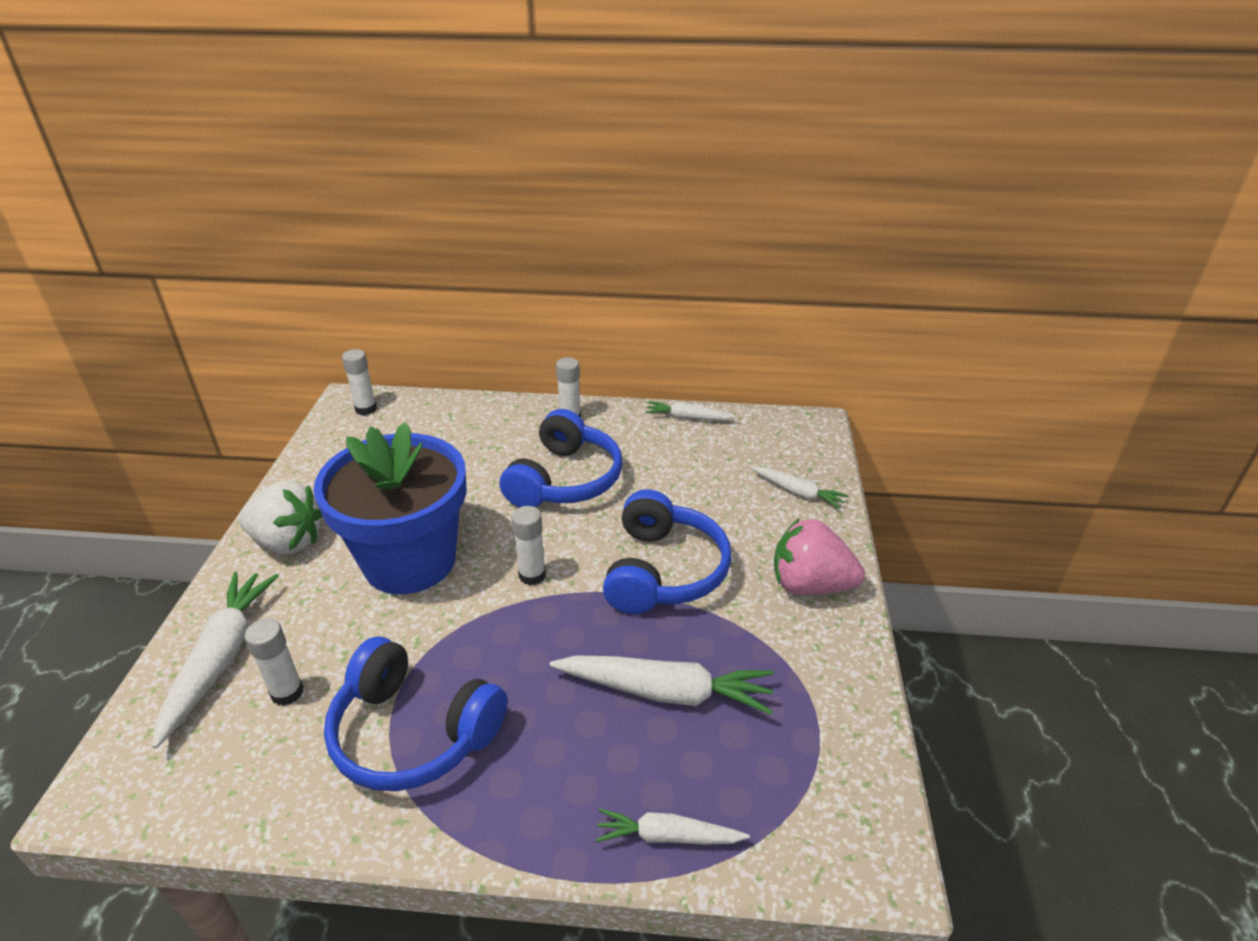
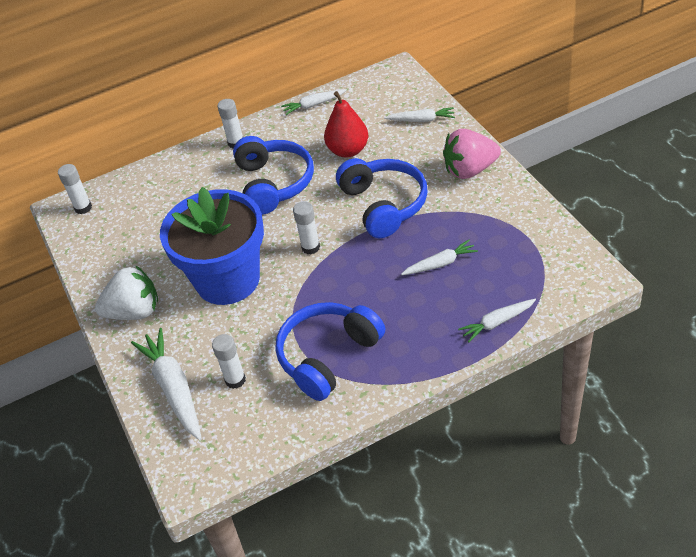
camera: 25 degrees left, 10 degrees up
blue headphones [324,636,507,791] -> blue headphones turned 135 degrees clockwise [275,302,385,401]
white carrot [550,655,774,715] -> white carrot [401,239,478,275], size x0.58
none -> red pear [324,91,368,157]

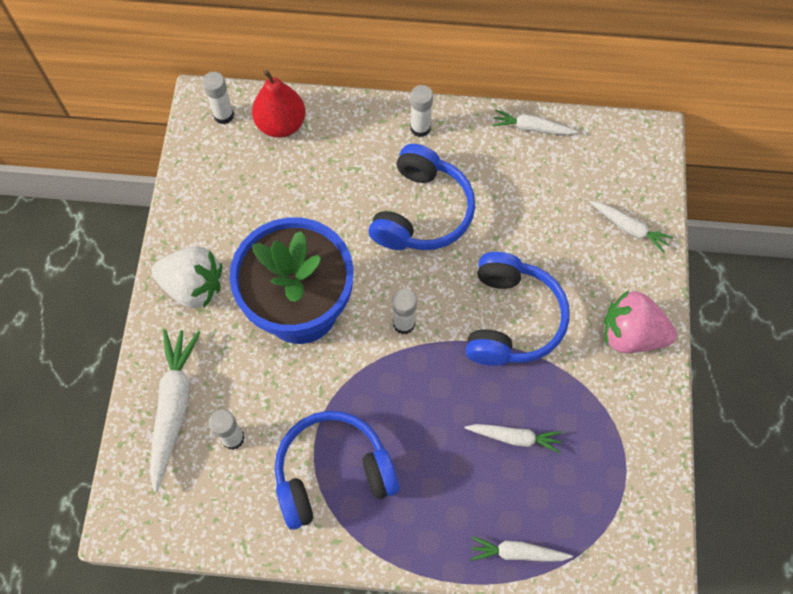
camera: 25 degrees right, 20 degrees up
red pear [324,91,368,157] -> red pear moved to [252,70,305,138]

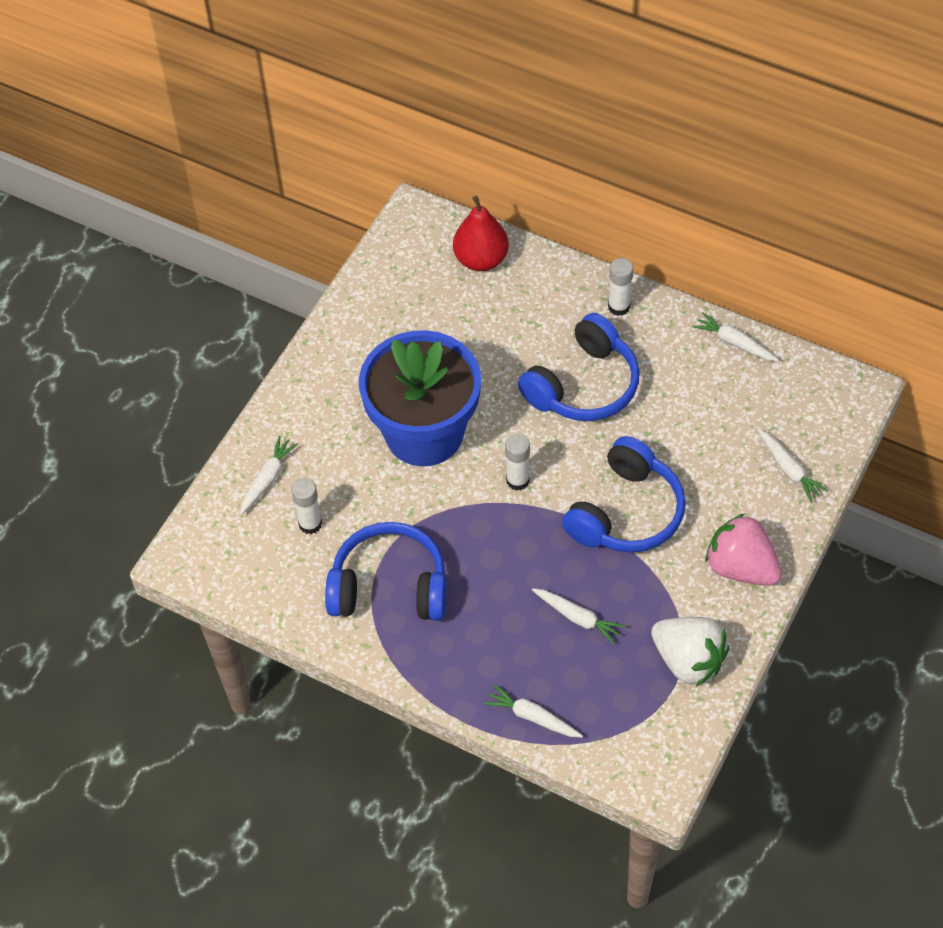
camera: 25 degrees right, 10 degrees down
white carrot [150,329,200,492] -> white carrot [240,436,298,515], size x0.58
white strawberry [151,247,222,308] -> white strawberry moved to [651,617,729,687]
white glue stick [202,72,234,124] -> none

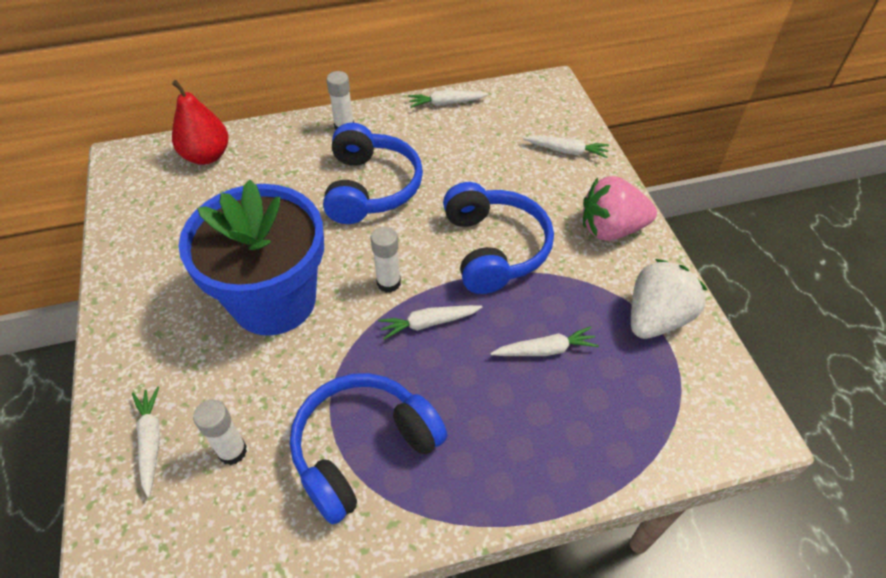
camera: 45 degrees left, 5 degrees down
white carrot [484,684,583,738] -> white carrot moved to [378,305,482,340]
white strawberry [651,617,729,687] -> white strawberry turned 45 degrees counterclockwise [631,259,707,339]

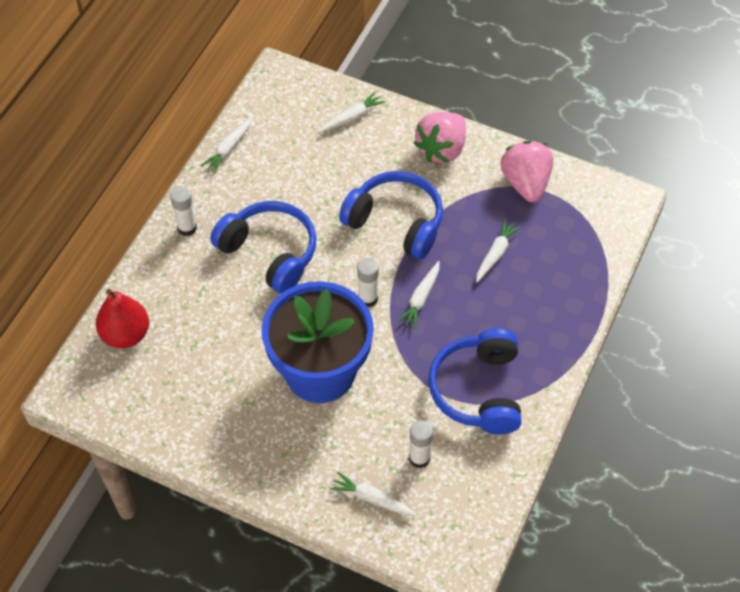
camera: 50 degrees left, 5 degrees up
white strawberry [631,259,707,339] -> pink strawberry [501,141,553,202]

